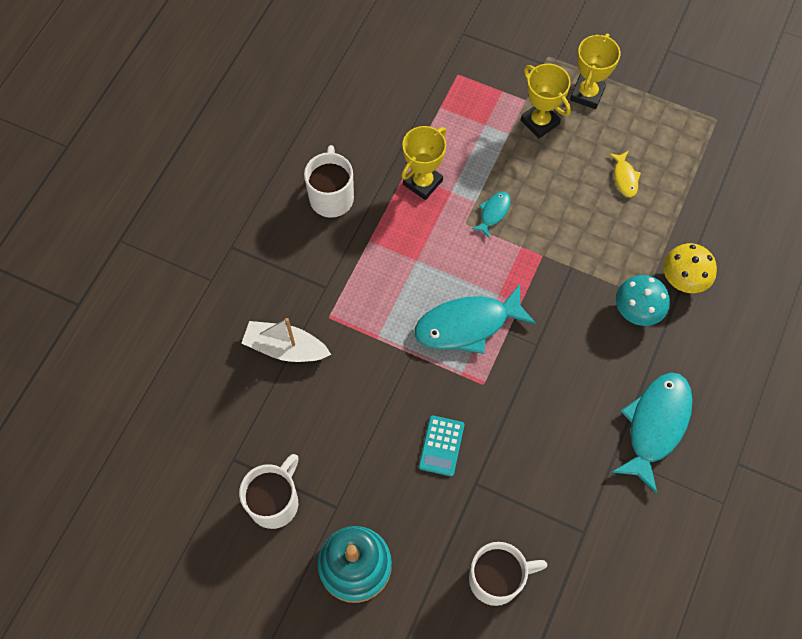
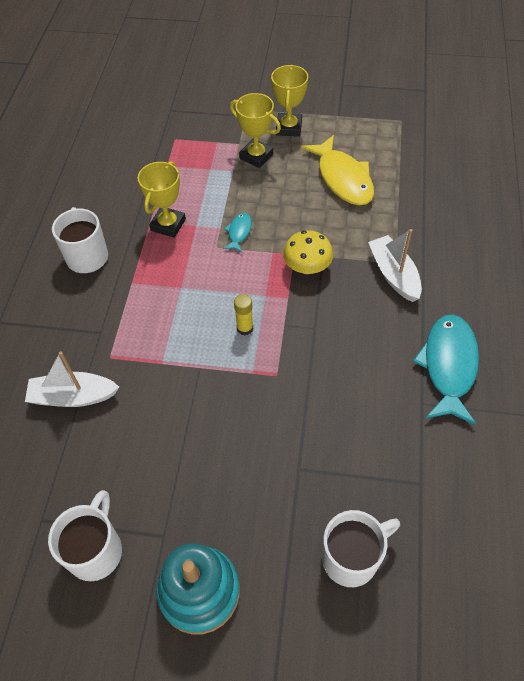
camera: 15 degrees left, 10 degrees down
turquoise fish [414,284,536,354] -> yellow glue stick [234,294,253,335]
turquoise calculator [419,415,464,476] -> none
yellow fish [609,151,641,197] -> yellow fish [301,135,374,205], size x2.13
turquoise mushroom [616,275,670,326] -> white boat [368,229,422,302]
yellow mushroom [663,243,717,293] -> yellow mushroom moved to [283,230,333,274]

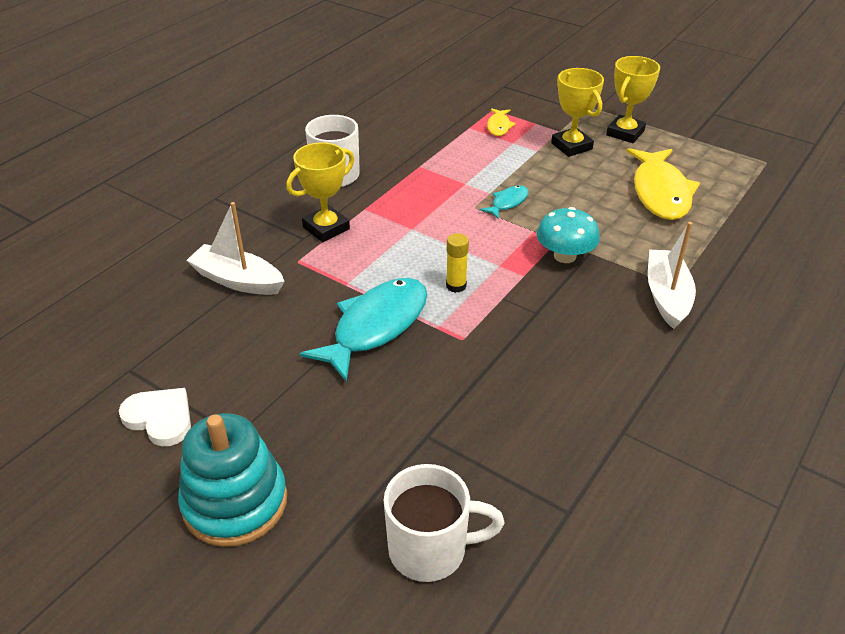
camera: 25 degrees right, 15 degrees down
white mug [48,490,122,581] -> white heart [119,388,191,446]
yellow trophy [138,161,186,238] -> yellow trophy moved to [286,142,354,242]
yellow mushroom [283,230,333,274] -> turquoise mushroom [537,207,600,263]
turquoise fish [413,314,479,425] -> turquoise fish moved to [299,278,427,382]
none -> yellow fish [487,108,516,136]

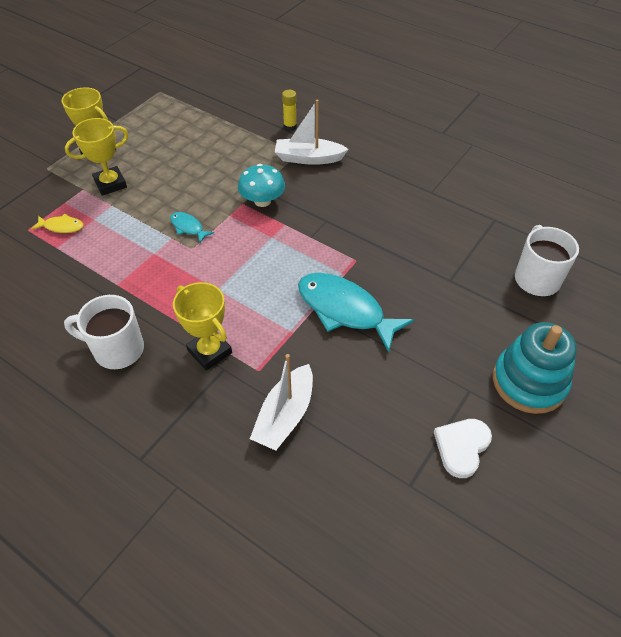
camera: 90 degrees left, 10 degrees up
yellow glue stick [446,233,469,293] -> yellow glue stick moved to [282,90,297,131]
yellow fish [626,148,700,220] -> none

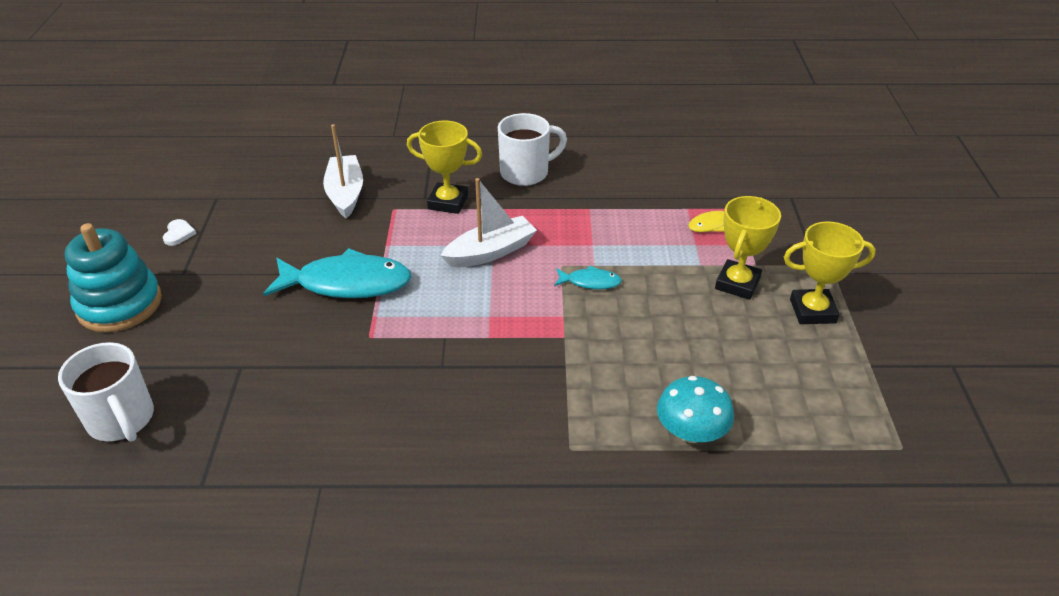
camera: 145 degrees right, 10 degrees down
turquoise mushroom [238,164,285,207] -> turquoise mushroom moved to [657,376,734,443]
white boat [275,100,349,165] -> white boat moved to [440,178,537,267]
yellow glue stick [282,90,297,131] -> none
white heart [434,419,492,478] -> white heart [163,219,197,246], size x0.59

